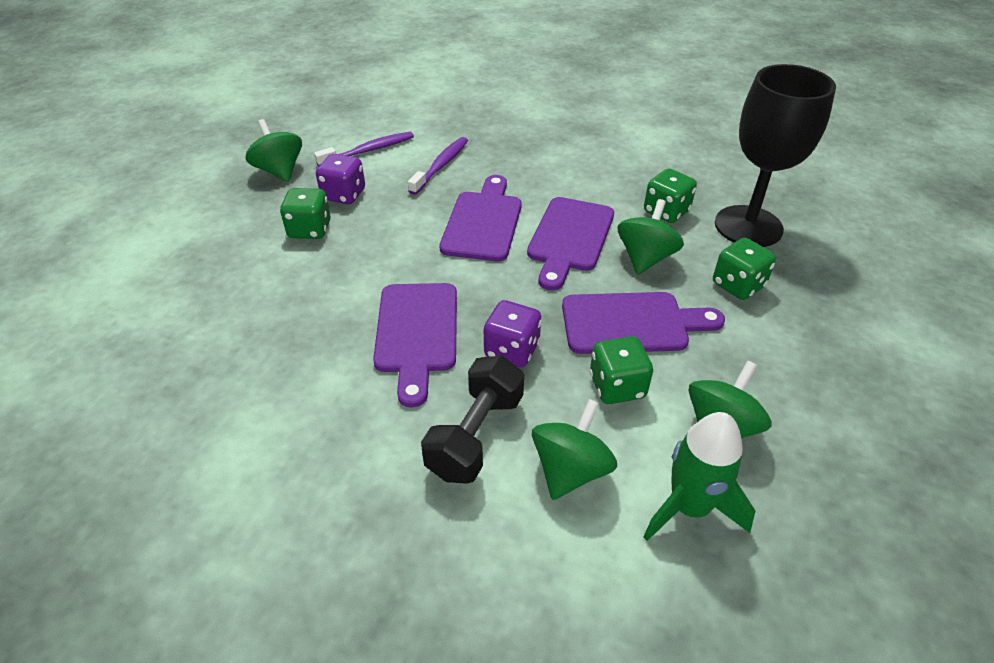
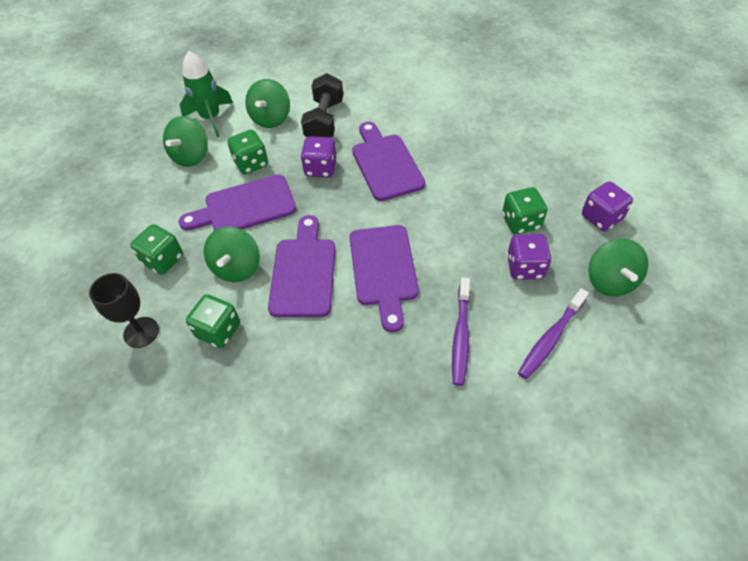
camera: 165 degrees right, 10 degrees up
green spinning top [245,119,302,182] -> green spinning top turned 45 degrees clockwise [588,239,648,296]
black goblet [715,64,836,247] -> black goblet [89,273,159,348], size x0.55
none -> purple dice [582,181,633,231]

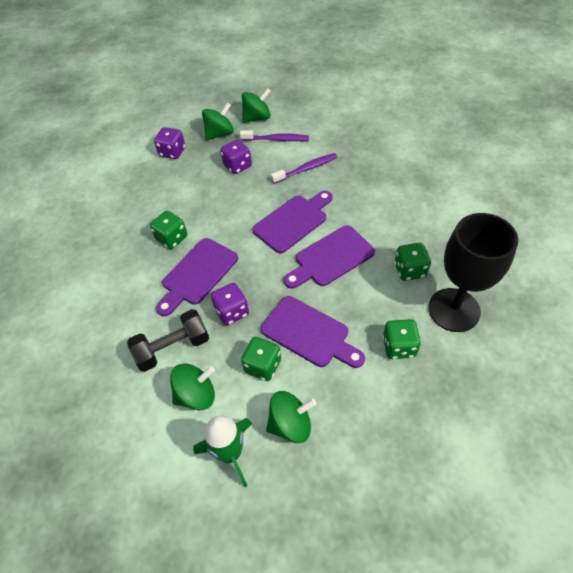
camera: 125 degrees left, 0 degrees up
black goblet [89,273,159,348] -> black goblet [428,213,518,332], size x1.82
green spinning top [204,226,260,282] -> green spinning top moved to [242,88,271,123]
green dice [502,187,548,234] -> green dice moved to [150,211,187,249]

